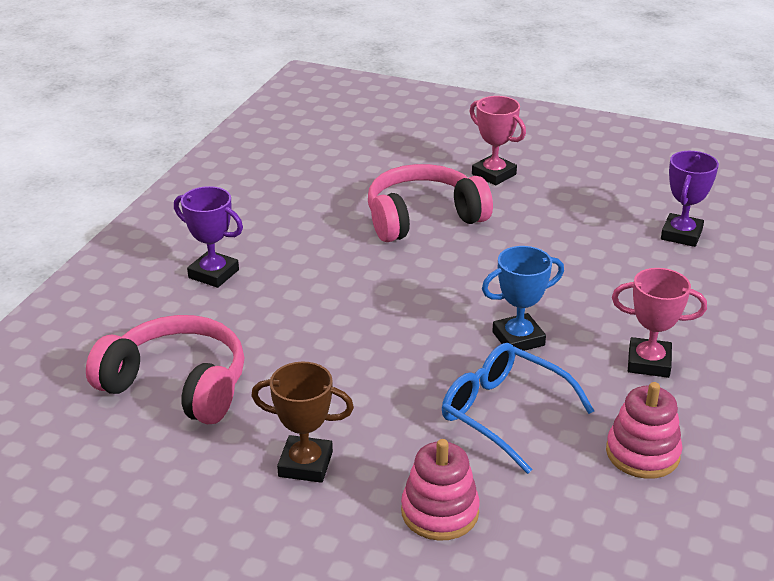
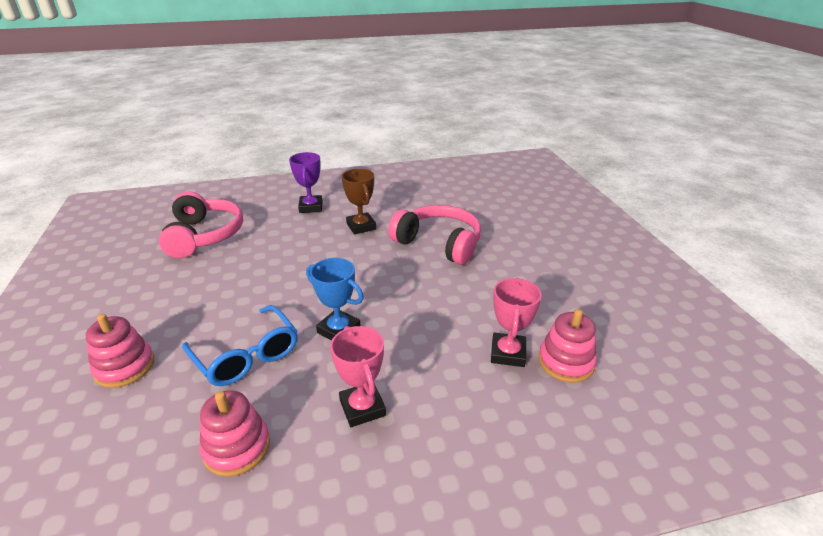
camera: 55 degrees right, 0 degrees up
brown trophy [251,362,354,483] -> brown trophy moved to [342,169,376,234]
blue glasses [442,343,594,474] -> blue glasses turned 135 degrees clockwise [182,305,298,386]
pink trophy [469,96,526,185] -> pink trophy moved to [491,278,542,367]
purple trophy [661,151,719,247] -> pink stacking toy [538,309,597,383]

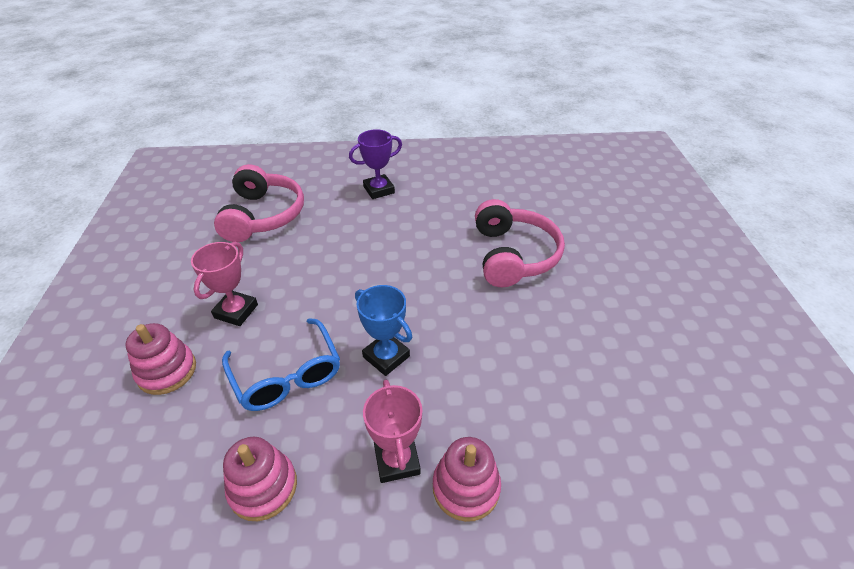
camera: 10 degrees right, 10 degrees up
purple trophy [289,152,323,213] -> purple trophy turned 60 degrees clockwise [349,129,402,199]
brown trophy [342,169,376,234] -> none
pink headphones [388,205,481,265] -> pink headphones turned 45 degrees clockwise [475,199,565,287]
pink trophy [491,278,542,367] -> pink trophy moved to [191,242,258,326]
pink stacking toy [538,309,597,383] -> pink stacking toy moved to [433,437,501,522]

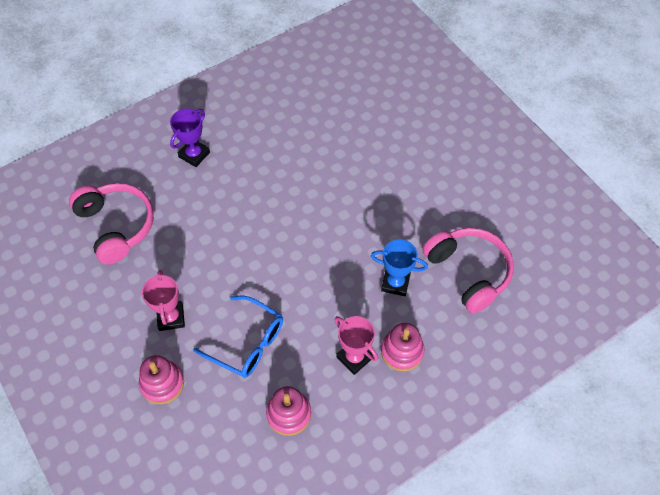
camera: 30 degrees left, 15 degrees up
blue trophy [355,285,412,376] -> blue trophy moved to [371,239,428,296]
pink headphones [475,199,565,287] -> pink headphones moved to [423,228,514,314]

